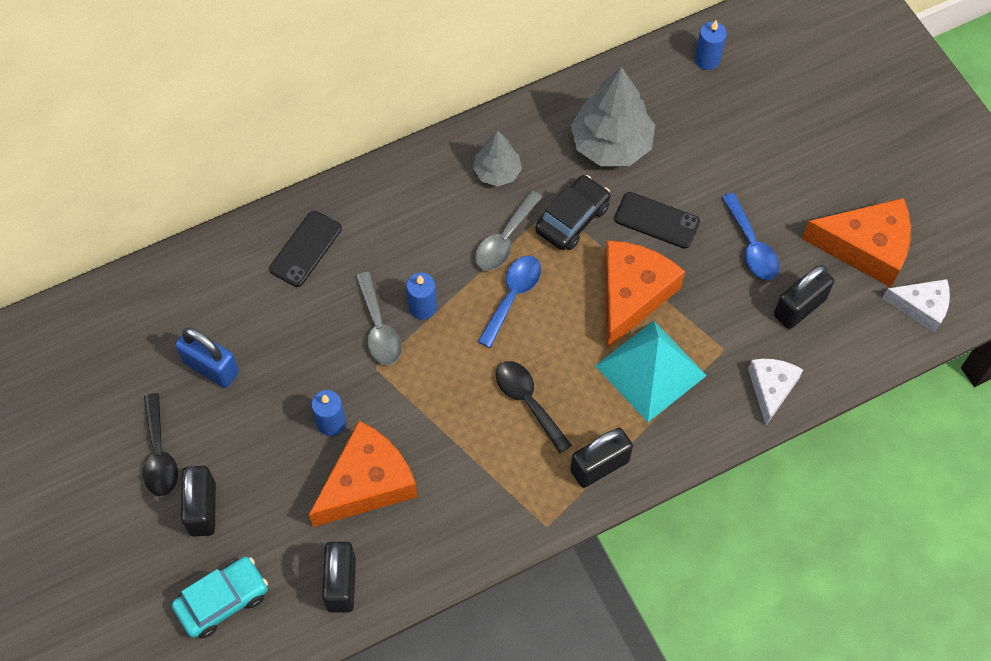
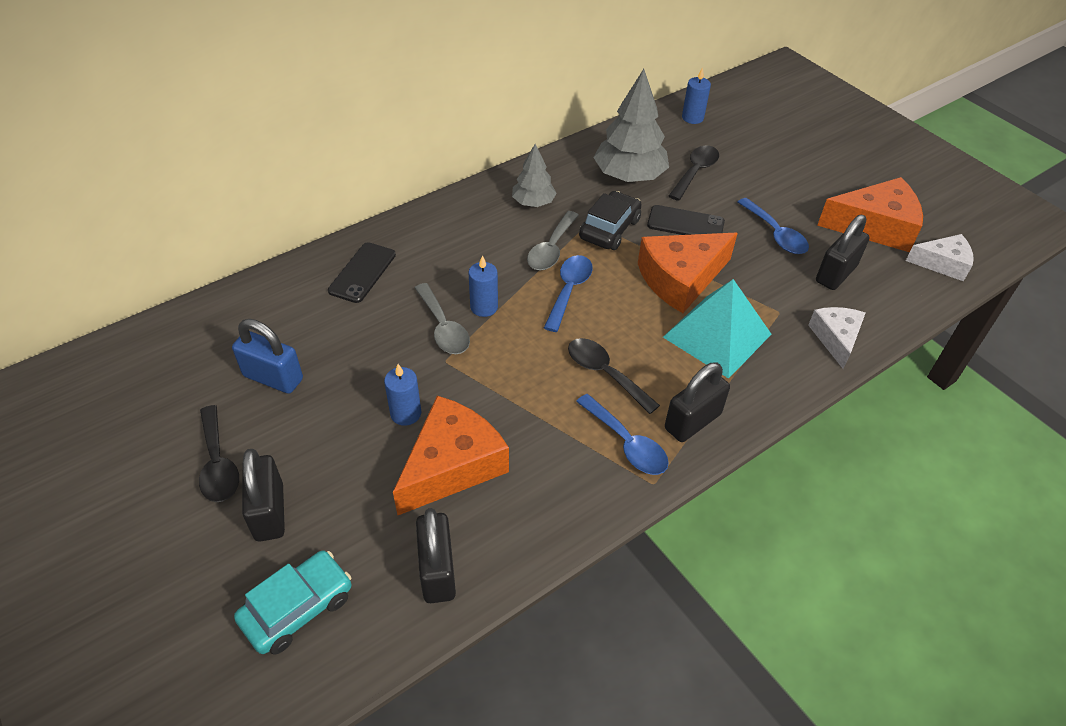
camera: 10 degrees left, 15 degrees down
orange cheese [604,241,685,349] -> orange cheese turned 135 degrees counterclockwise [638,233,738,313]
none -> blue spoon [576,394,669,475]
none -> black spoon [669,146,719,201]

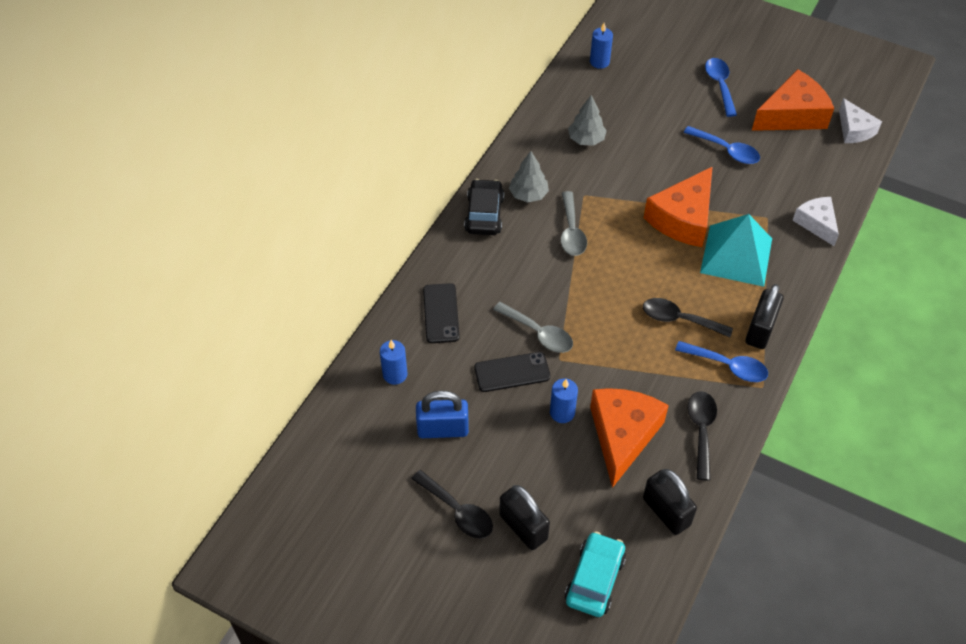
camera: 25 degrees left, 5 degrees up
blue candle [468,255,498,317] -> blue candle moved to [380,340,407,385]
blue spoon [544,255,593,332] -> blue spoon moved to [705,58,737,117]
black car [579,191,642,250] -> black car moved to [464,179,504,235]
grey tree [593,69,669,182] -> grey tree [568,95,607,146], size x0.58
black phone [647,205,725,235] -> black phone moved to [474,352,551,392]
black spoon [669,146,719,201] -> black spoon moved to [687,391,717,480]
black padlock [816,215,869,290] -> none
white cheese [906,234,974,282] -> white cheese turned 90 degrees clockwise [839,98,882,143]

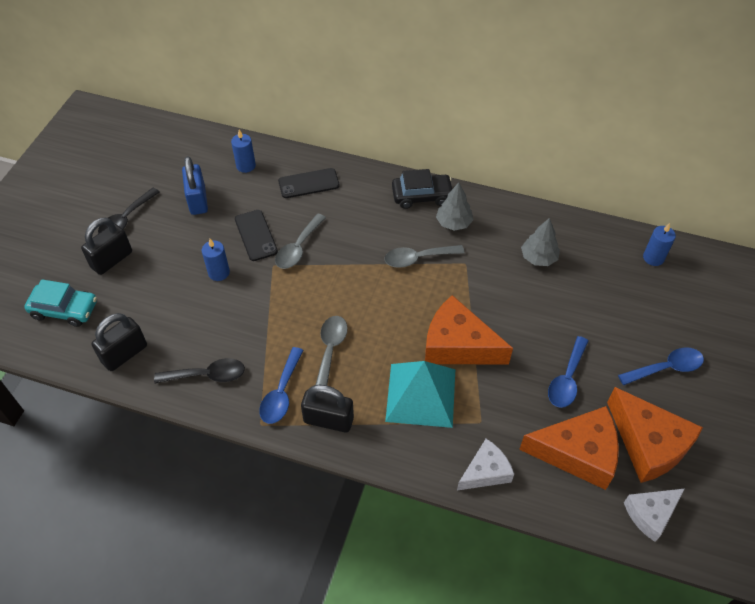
camera: 80 degrees right, 0 degrees up
orange cheese [590,388,669,488] -> orange cheese moved to [519,406,619,490]
black spoon [643,298,733,337] -> grey spoon [316,316,348,385]

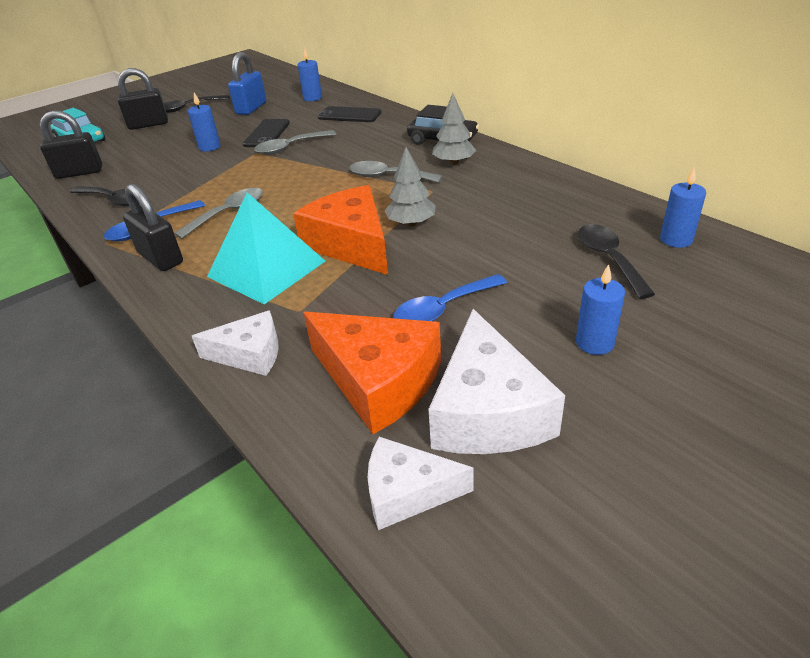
camera: 35 degrees right, 15 degrees down
grey tree [521,218,560,266] -> grey tree moved to [385,147,436,226]
orange cheese [607,387,703,483] -> white cheese [429,309,565,454]
blue spoon [618,347,704,385] -> blue candle [576,264,625,355]
none -> black spoon [578,224,655,299]

